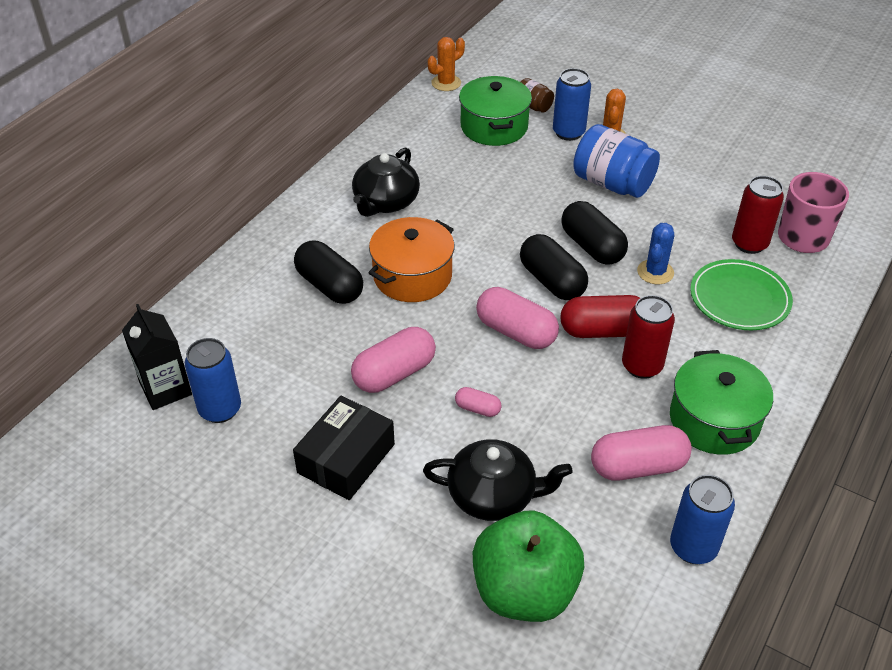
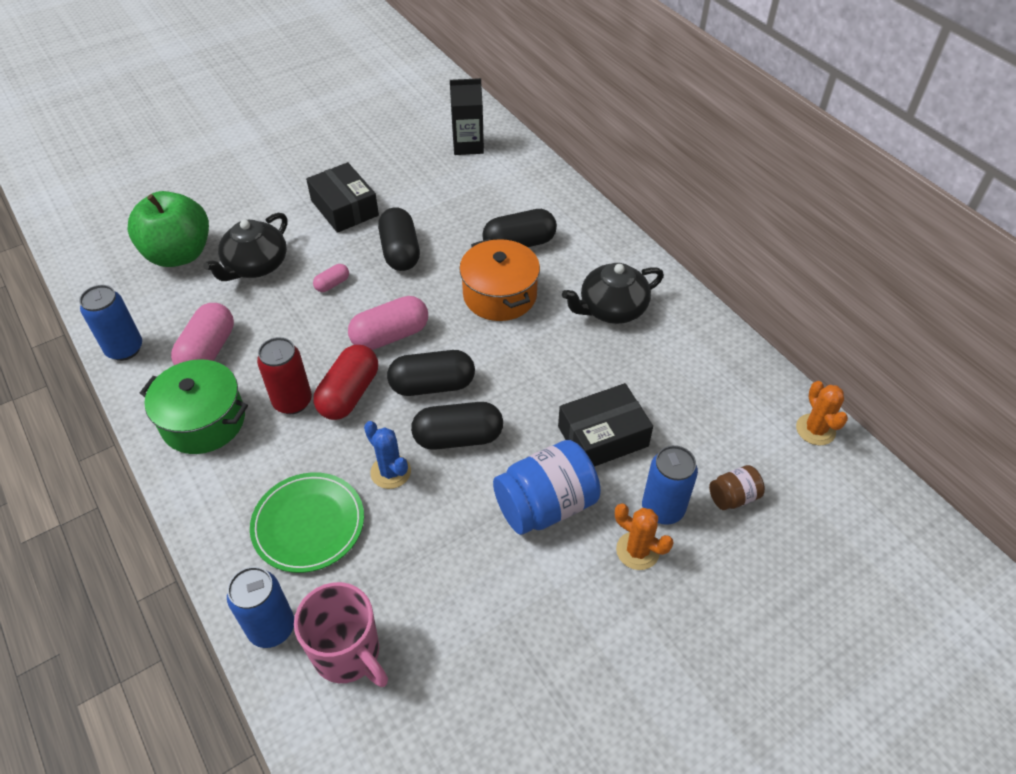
camera: 115 degrees right, 5 degrees up
blue can [185,338,241,423] -> blue can moved to [227,567,294,648]
pink capsule [351,327,436,393] -> black capsule [378,207,420,271]
black teapot [352,148,420,217] -> black teapot turned 75 degrees counterclockwise [562,263,664,324]
green pot [459,76,532,146] -> none
red can [732,176,784,254] -> none
none -> black box [558,383,653,467]

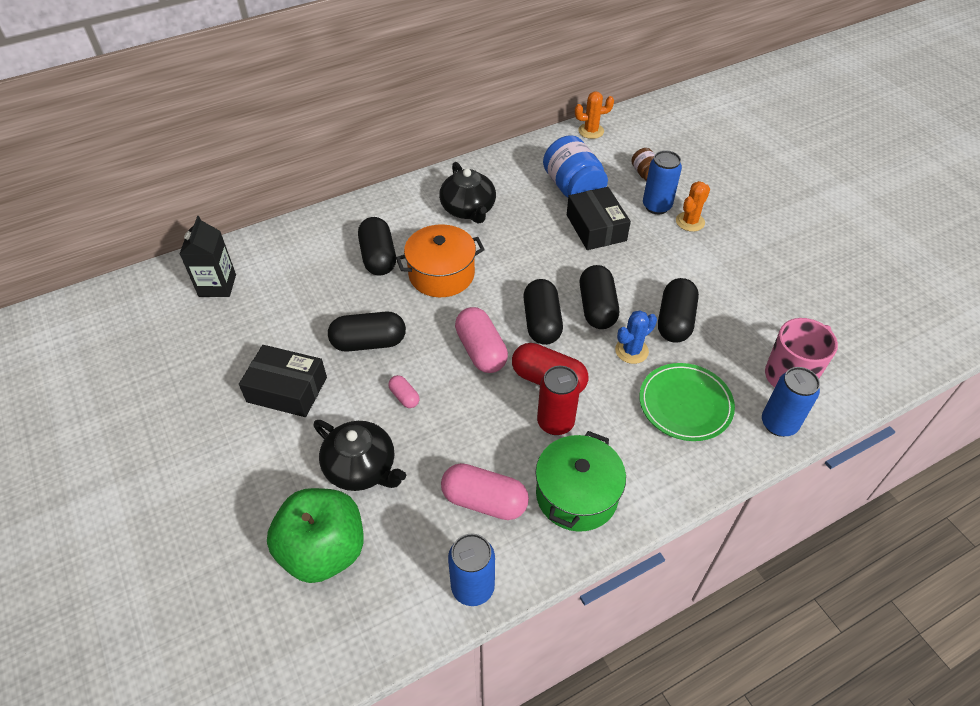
camera: 85 degrees left, 0 degrees up
black box [306,162,379,233] -> black box turned 45 degrees clockwise [239,345,327,417]
blue jar [493,440,601,535] -> blue jar moved to [543,135,608,198]
none -> black capsule [658,278,699,343]

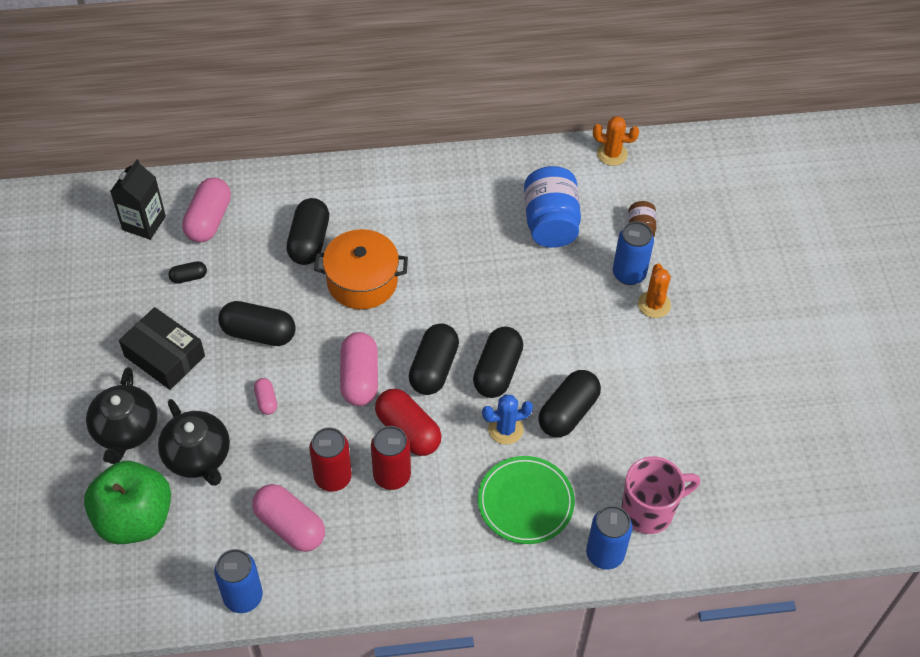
camera: 20 degrees right, 5 degrees up
black teapot [439,162,496,224] -> black teapot moved to [86,367,157,464]
green pot [535,431,626,532] -> none
black box [567,187,631,250] -> none
orange cactus [676,181,710,232] -> orange cactus turned 60 degrees counterclockwise [638,264,671,318]
none -> black capsule [169,261,207,284]
none -> pink capsule [182,177,231,243]
none -> red can [309,427,352,492]

